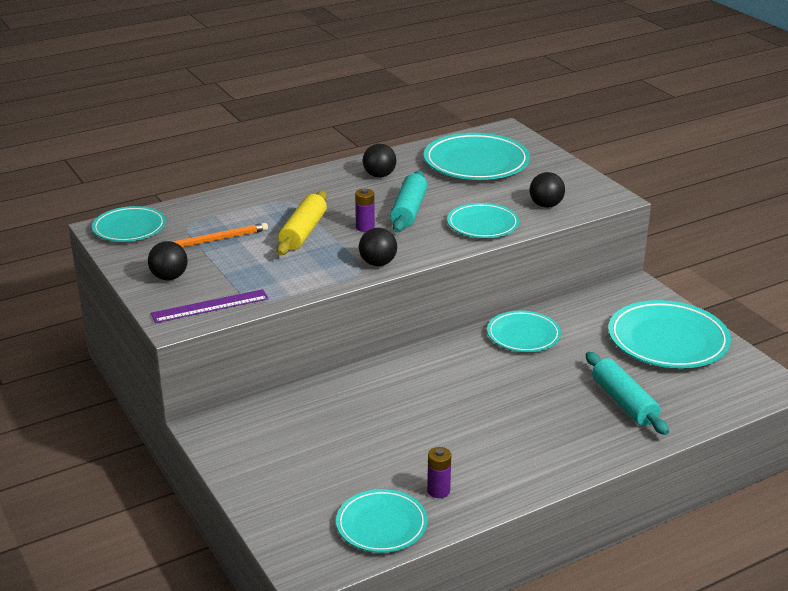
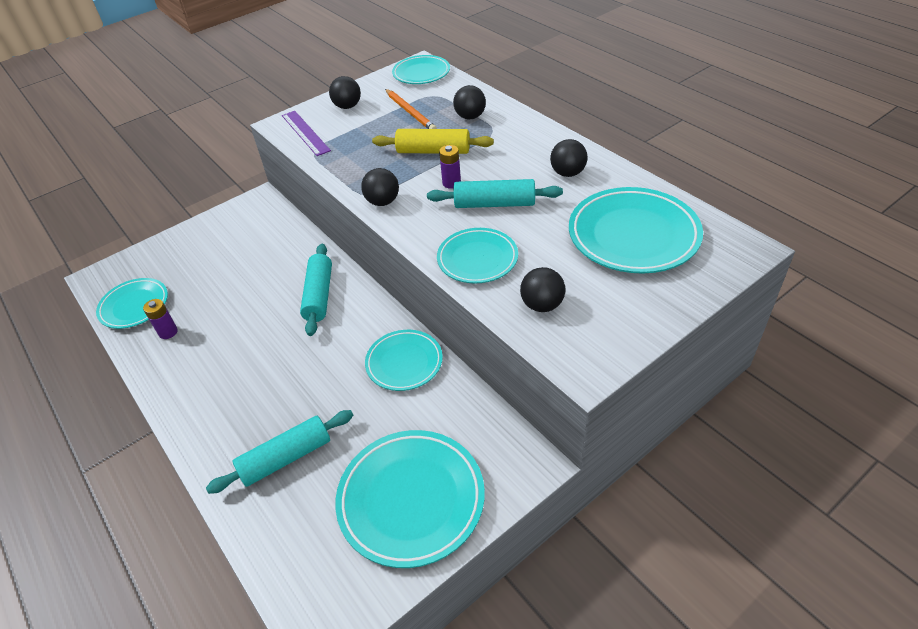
camera: 85 degrees right, 15 degrees up
none -> turquoise rolling pin [300,244,332,336]
none -> black ball [453,85,486,119]

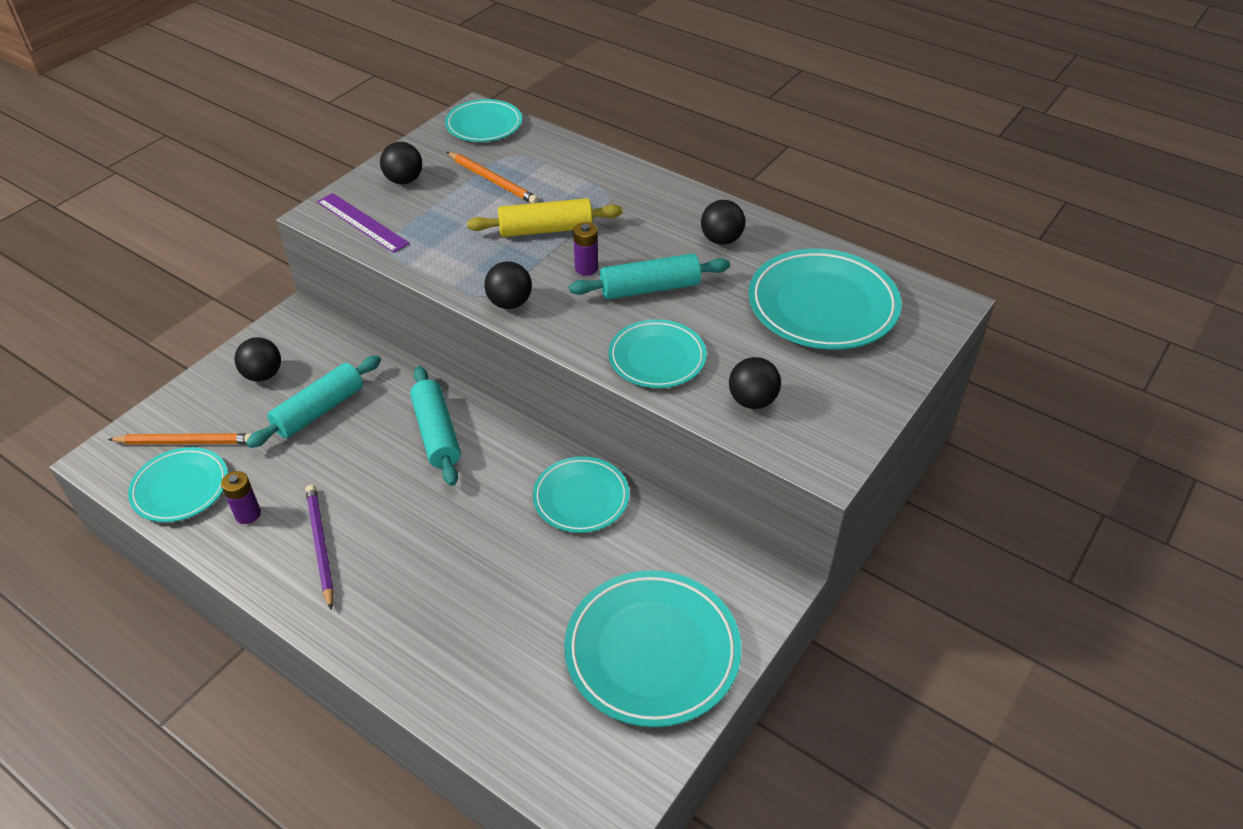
camera: 20 degrees left, 0 degrees up
turquoise rolling pin [206,410,353,494] -> turquoise rolling pin moved to [246,355,381,448]
black ball [453,85,486,119] -> black ball moved to [235,337,281,382]
none -> orange pencil [107,434,251,444]
none -> purple pencil [306,485,334,610]

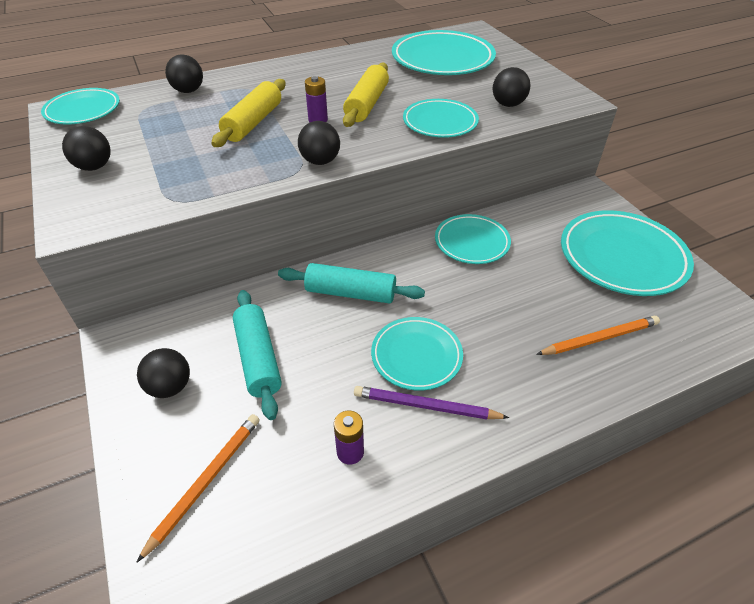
camera: 60 degrees left, 0 degrees up
turquoise plate [128,447,228,522] -> turquoise plate moved to [371,317,463,391]
purple ruler [317,193,410,253] -> none
orange pencil [447,152,539,203] -> orange pencil moved to [536,316,660,355]
turquoise rolling pin [569,253,730,299] -> yellow rolling pin [343,63,389,127]
black ball [701,200,745,245] -> black ball moved to [165,55,203,93]

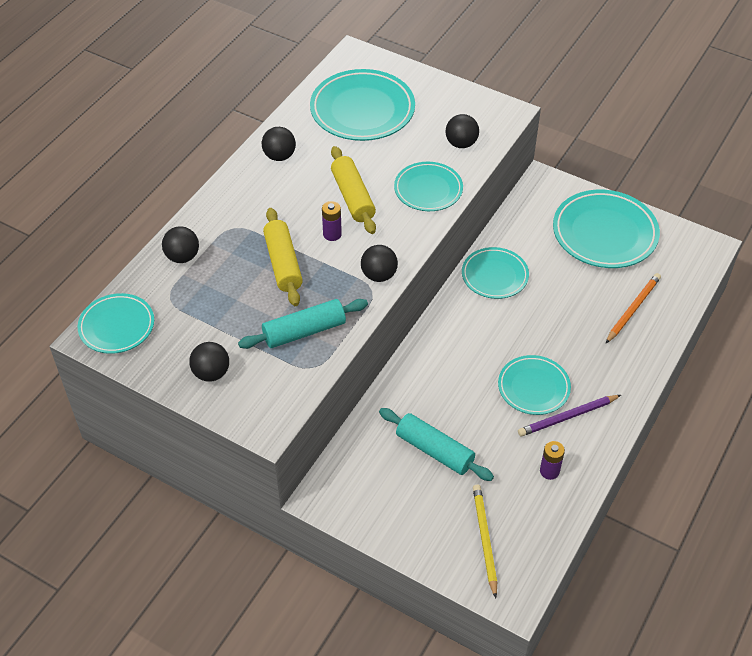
camera: 35 degrees left, 5 degrees up
orange pencil [136,414,260,563] -> yellow pencil [473,485,497,598]
black ball [137,348,190,398] -> black ball moved to [262,127,296,161]
turquoise rolling pin [278,263,425,304] -> turquoise rolling pin moved to [238,299,368,349]

